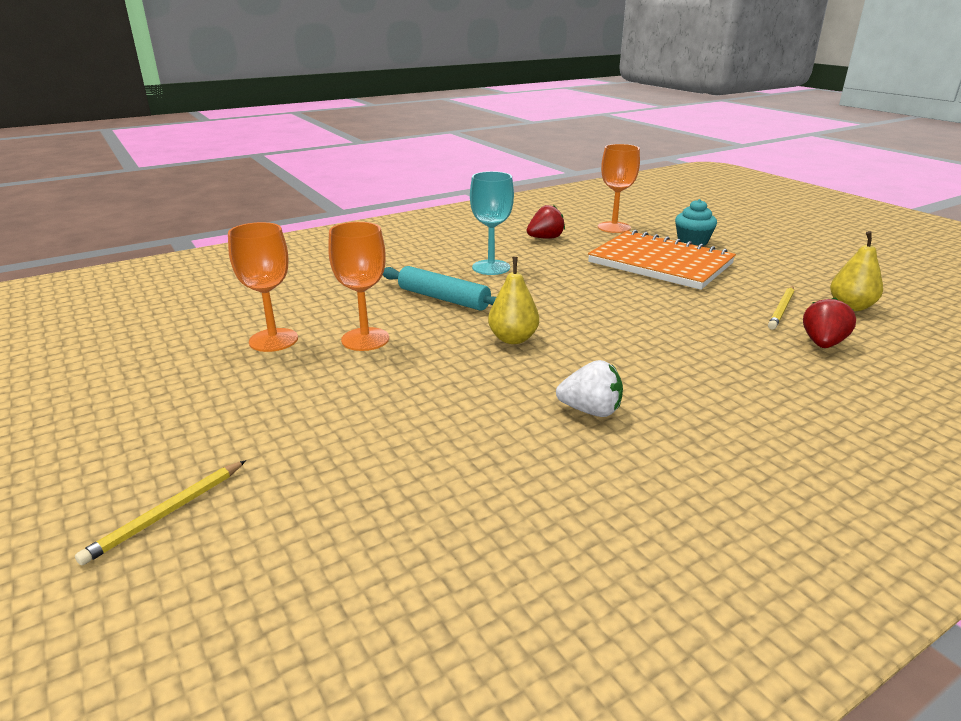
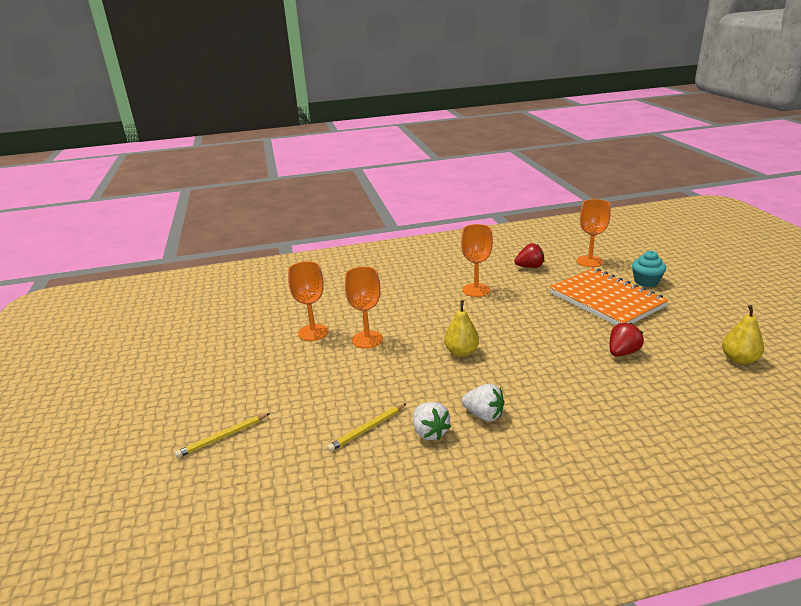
camera: 20 degrees right, 0 degrees up
turquoise rolling pin [383,266,496,311] -> none
turquoise goblet [470,171,514,275] -> orange goblet [461,224,493,297]
yellow pencil [768,286,794,329] -> yellow pencil moved to [327,403,407,452]
red strawberry [803,297,856,348] -> red strawberry moved to [609,323,644,356]
none -> white strawberry [413,402,451,440]

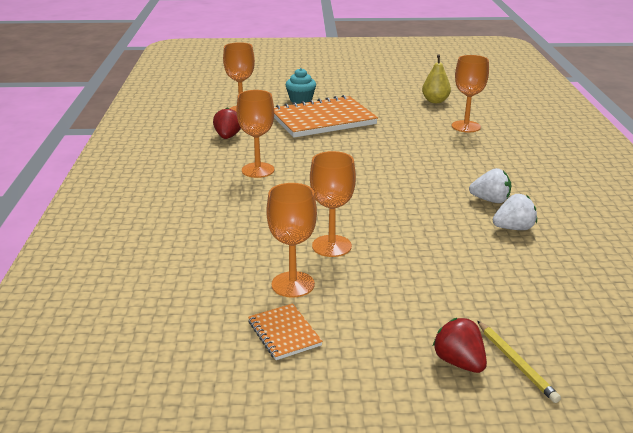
camera: 80 degrees left, 0 degrees up
yellow pencil [327,403,407,452] -> none
yellow pear [444,300,479,357] -> none
white strawberry [462,384,505,422] -> white strawberry turned 60 degrees clockwise [469,168,512,203]
red strawberry [609,323,644,356] -> red strawberry moved to [433,318,487,373]
none -> orange notebook [248,304,323,360]
none -> orange goblet [452,55,489,132]

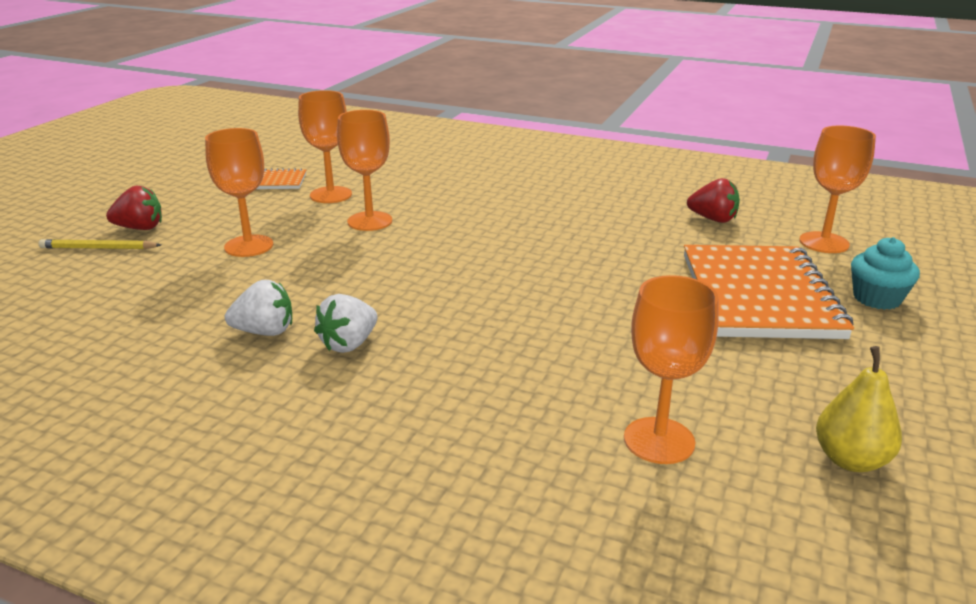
camera: 115 degrees right, 0 degrees up
orange goblet [237,90,274,178] -> orange goblet moved to [205,128,273,257]
white strawberry [493,194,537,230] -> white strawberry turned 105 degrees counterclockwise [225,280,292,336]

